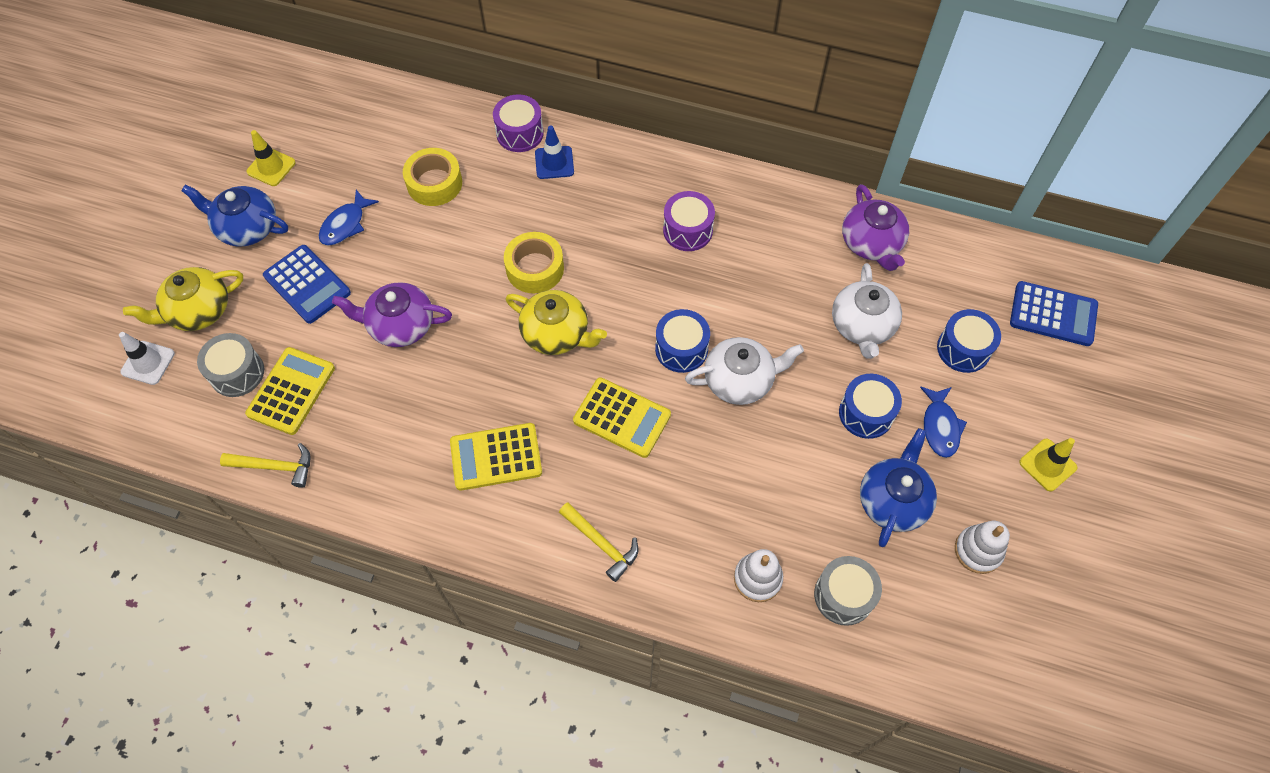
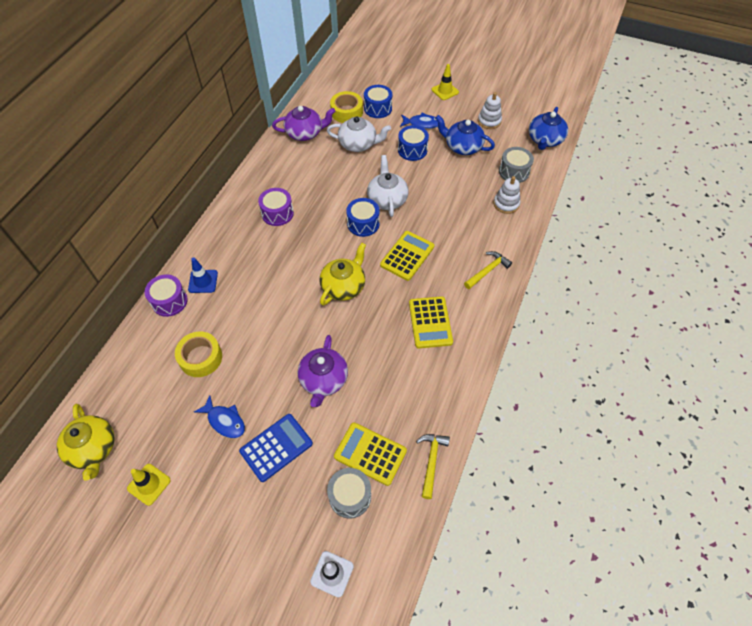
camera: 85 degrees left, 5 degrees down
yellow teapot [123,267,243,331] -> yellow teapot moved to [57,404,115,481]
blue teapot [181,185,288,246] -> blue teapot moved to [529,107,568,150]
yellow tape [504,232,564,293] -> yellow tape moved to [330,91,363,123]
blue calculator [1010,281,1098,346] -> none

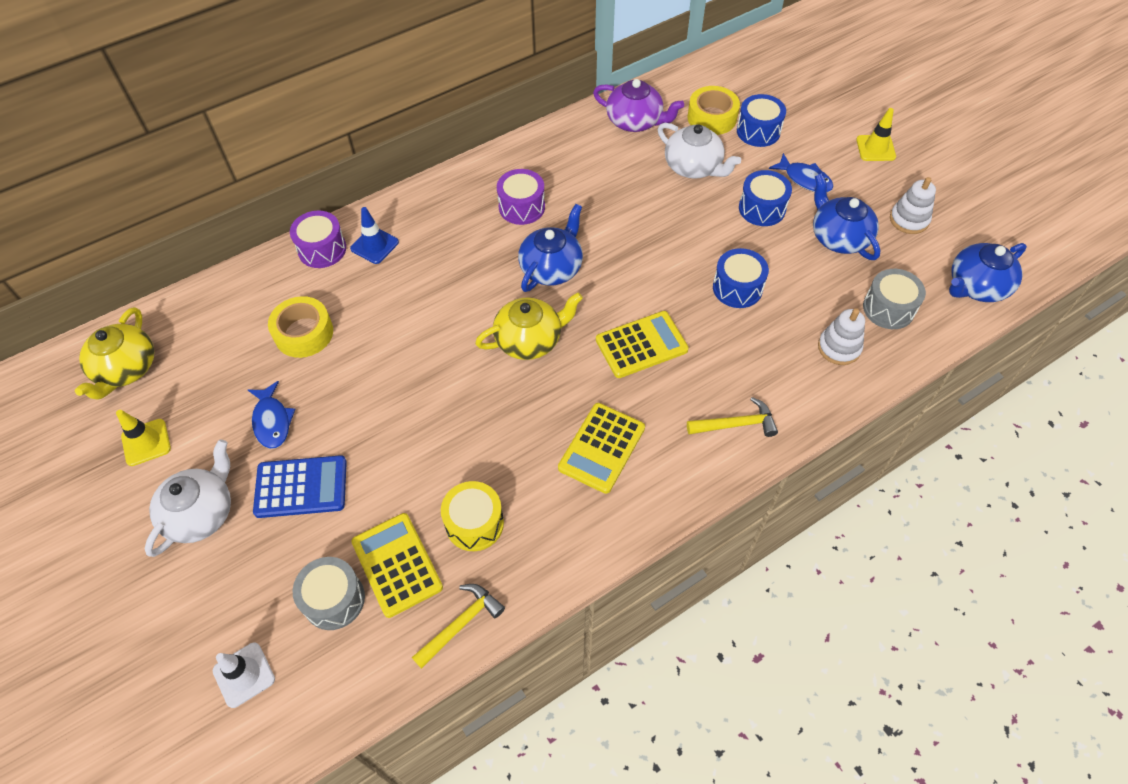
camera: 35 degrees right, 0 degrees up
purple teapot [298,335,348,407] -> none
blue drum [346,198,380,237] -> blue drum moved to [713,248,769,308]
white teapot [367,155,409,217] -> white teapot moved to [144,439,231,557]
none -> yellow drum [441,481,504,551]
none -> blue teapot [518,204,583,292]

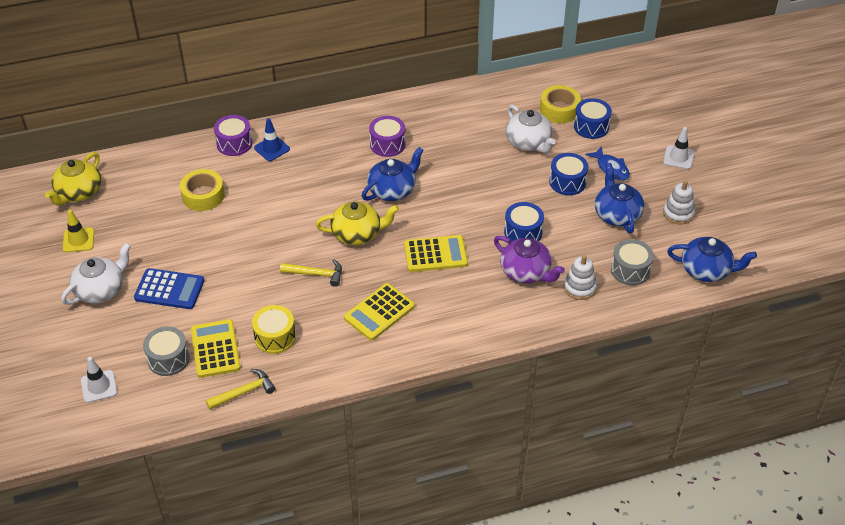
camera: 15 degrees right, 10 degrees down
blue fish [248,381,295,449] -> none
purple teapot [593,79,684,132] -> purple teapot moved to [494,236,565,283]
yellow hammer [687,397,778,437] -> yellow hammer moved to [280,259,342,287]
yellow traffic cone [856,108,896,161] -> white traffic cone [663,127,694,169]
blue teapot [949,243,1027,302] -> blue teapot turned 150 degrees counterclockwise [667,237,757,282]

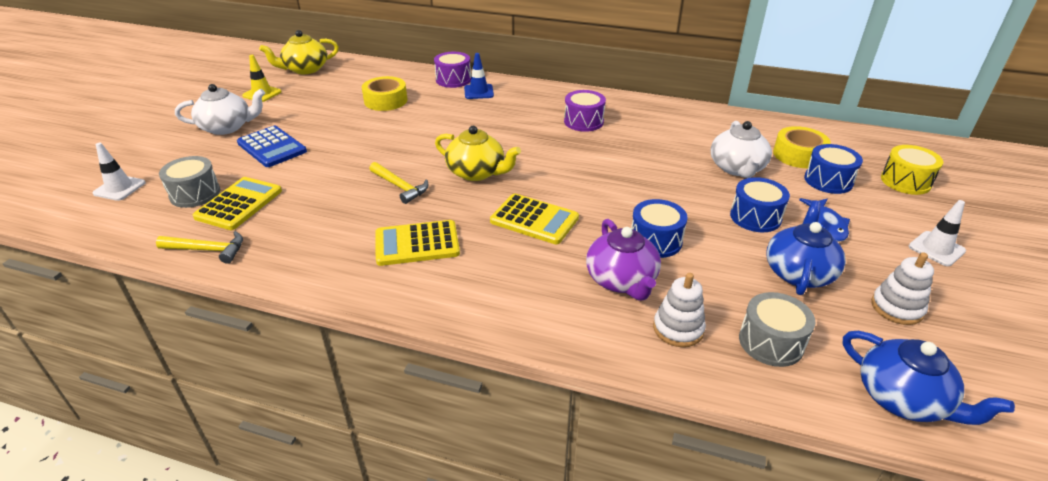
camera: 35 degrees right, 10 degrees down
yellow drum [252,305,296,354] -> yellow drum moved to [881,145,943,195]
blue teapot [362,147,424,201] -> none

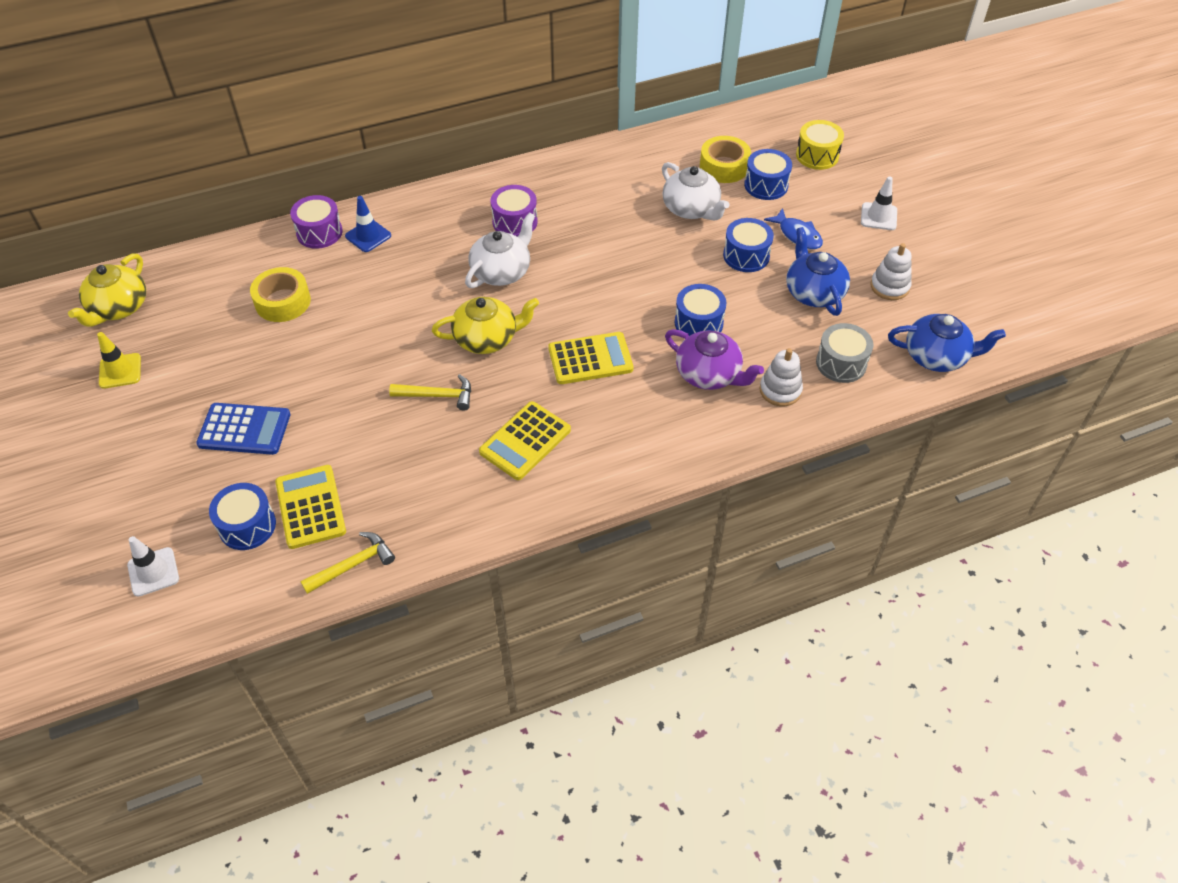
camera: 40 degrees left, 15 degrees up
grey drum [159,156,220,208] -> blue drum [209,483,276,550]
white teapot [175,84,265,135] -> white teapot moved to [465,212,535,288]

